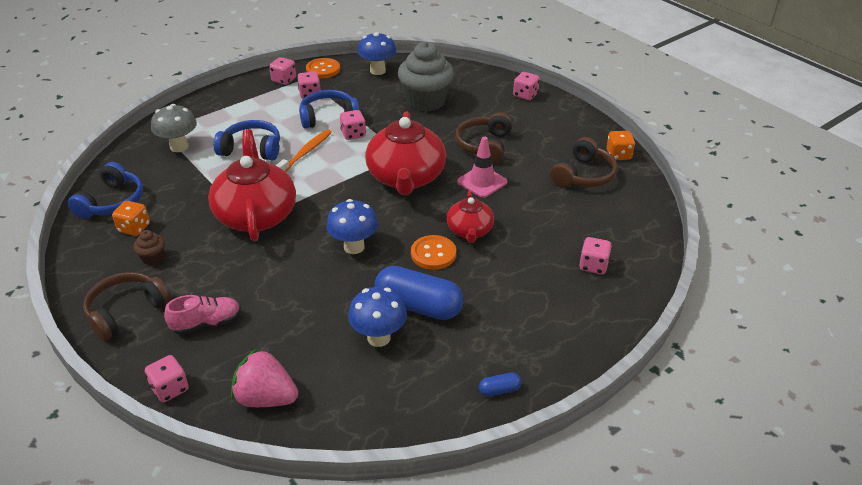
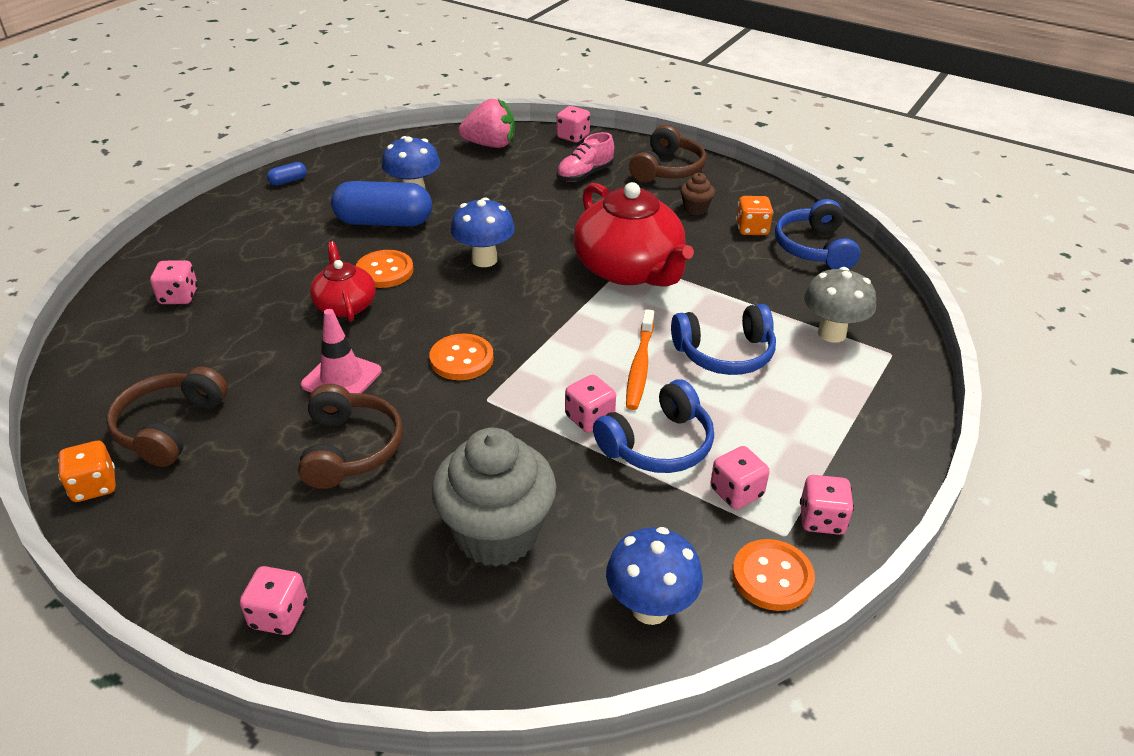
camera: 160 degrees right, 0 degrees up
red teapot [365,112,446,195] -> orange button [430,334,494,380]

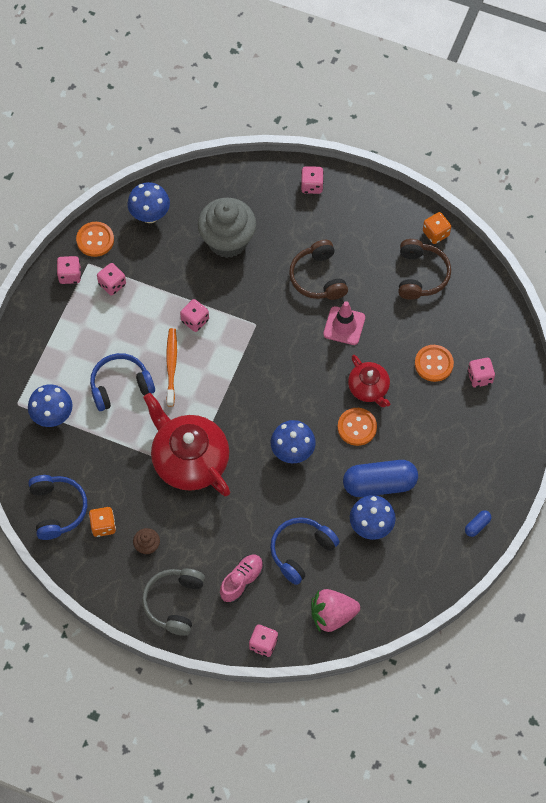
camera: 170 degrees right, 25 degrees up
orange button [430,334,494,380] -> orange button moved to [415,345,454,382]
blue headphones [593,379,714,473] -> blue headphones moved to [270,517,340,585]
brown headphones [629,125,706,182] -> grey headphones [142,569,205,636]
grey mushroom [804,267,876,343] -> blue mushroom [28,384,72,427]

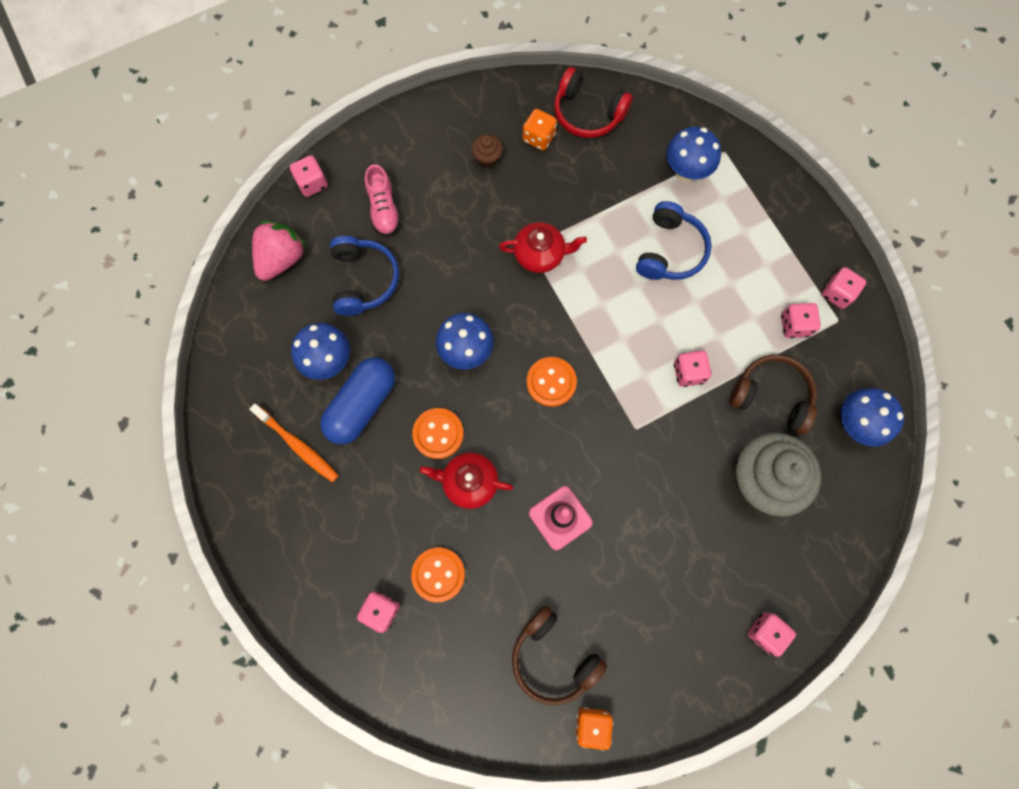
camera: 130 degrees right, 10 degrees up
blue headphones [28,475,87,540] -> red headphones [554,67,633,138]
orange button [76,222,114,257] -> orange button moved to [527,357,577,407]
grey headphones [142,569,205,636] -> none
red teapot [143,393,230,496] -> red teapot [499,222,587,273], size x0.55
orange toothbrush [166,328,177,407] -> orange toothbrush moved to [249,403,339,482]
brown headphones [289,240,348,300] -> brown headphones moved to [730,355,817,435]
blue capsule [465,510,491,537] -> none

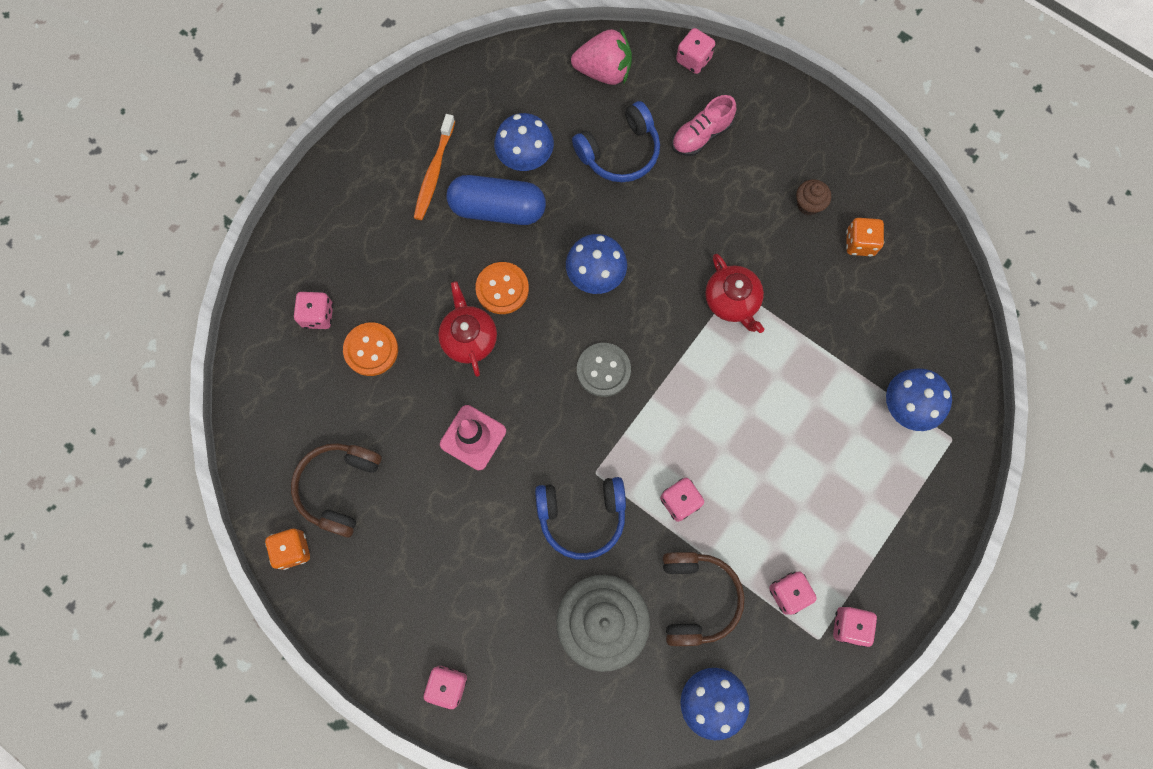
camera: 65 degrees right, 0 degrees up
orange button [527,357,577,407] -> grey button [577,343,631,397]
red headphones [554,67,633,138] -> none
blue headphones [636,201,712,280] -> blue headphones moved to [535,477,626,560]

